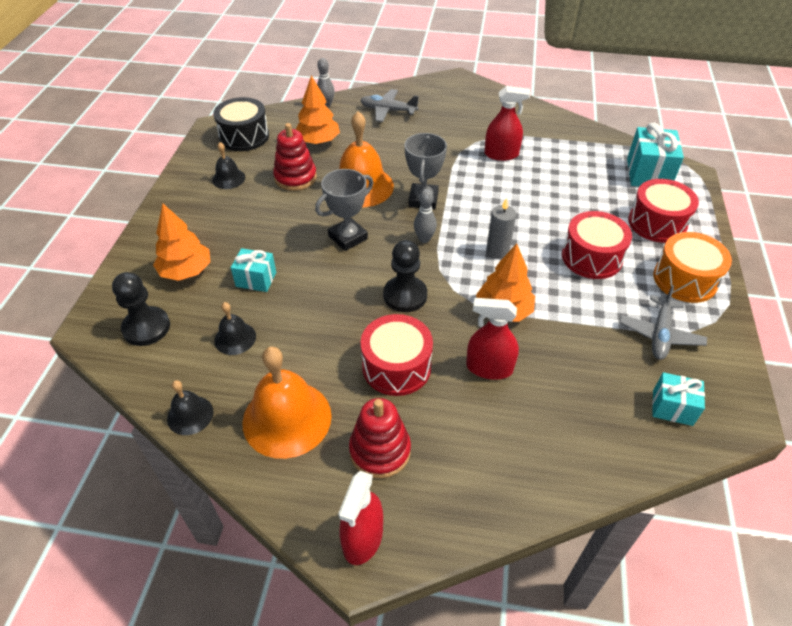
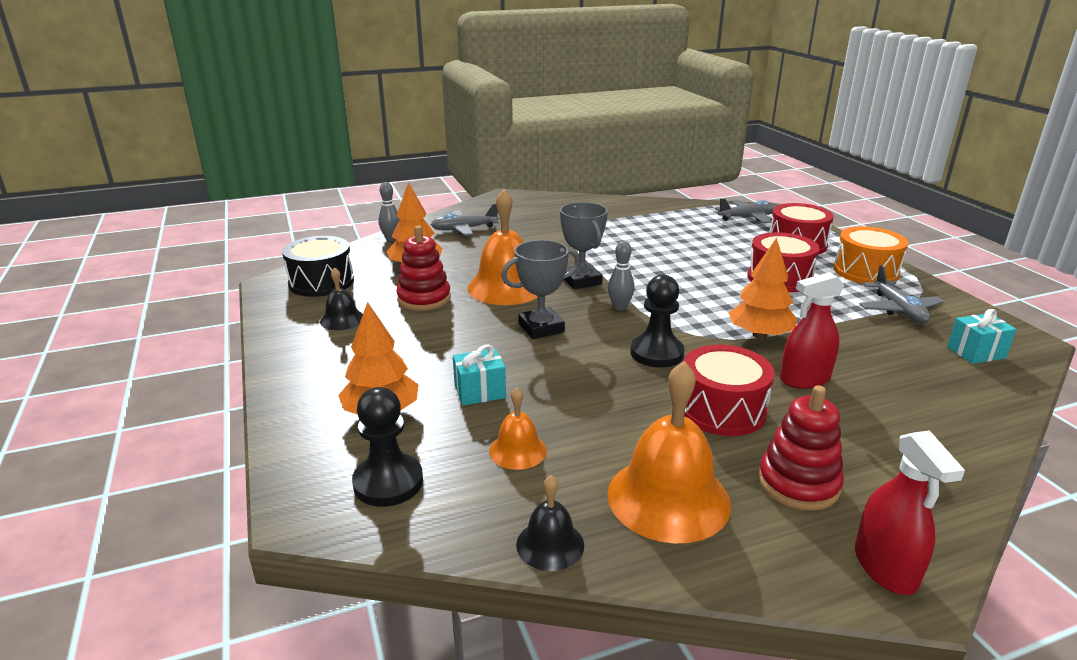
camera: 30 degrees left, 20 degrees down
black bell [214,302,256,355] -> orange bell [489,388,547,470]
grey trophy [315,169,373,251] -> grey trophy turned 45 degrees clockwise [501,240,580,339]
red spray bottle [484,86,531,161] -> none
grey candle [486,198,516,259] -> none
turquoise gift [627,122,684,187] -> grey plane [715,198,777,223]

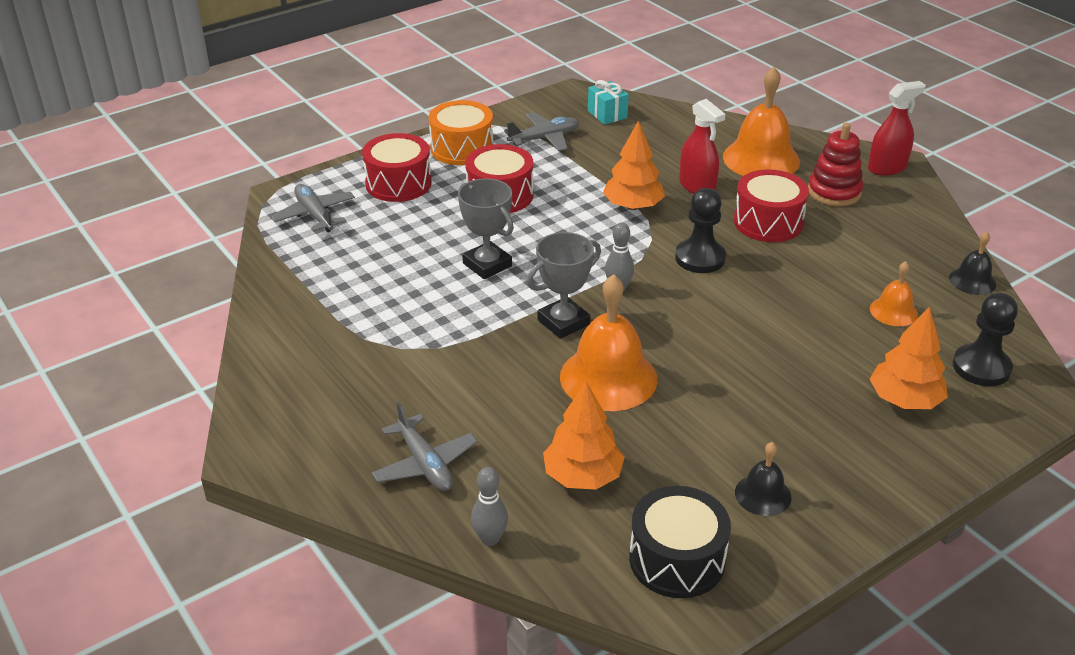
camera: 105 degrees left, 10 degrees up
red stacking toy [396,226,451,311] -> none
turquoise gift [453,345,506,406] -> none
grey trophy [501,240,580,339] -> grey trophy moved to [458,178,514,279]
orange bell [607,361,731,543] -> orange bell moved to [723,67,800,176]

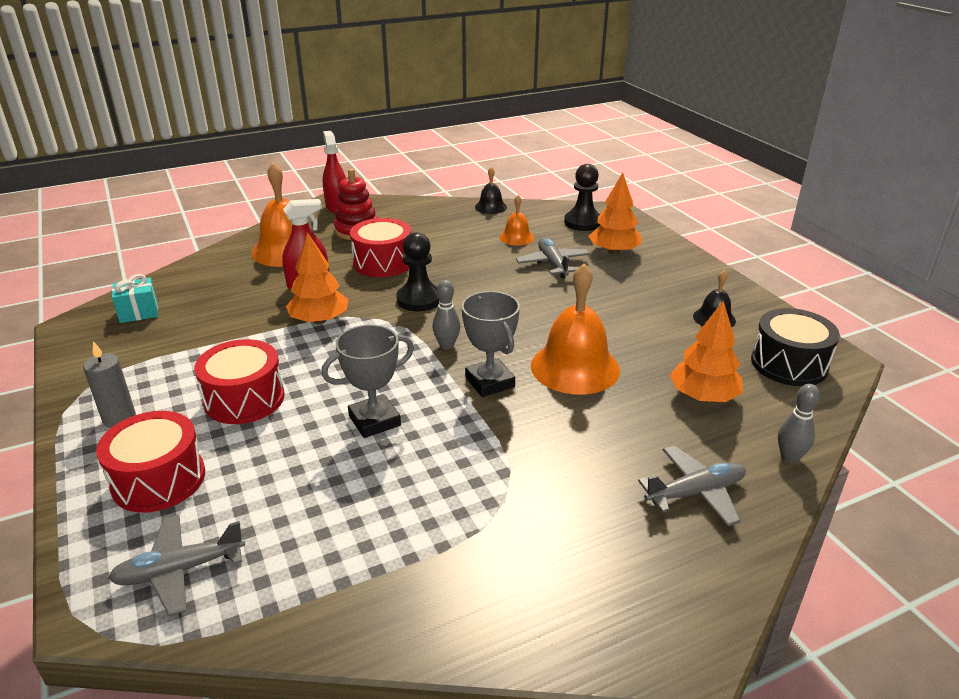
camera: 80 degrees left, 5 degrees down
orange drum [429,100,494,165] -> grey candle [83,341,136,428]
grey plane [504,112,579,151] -> grey plane moved to [516,237,590,278]

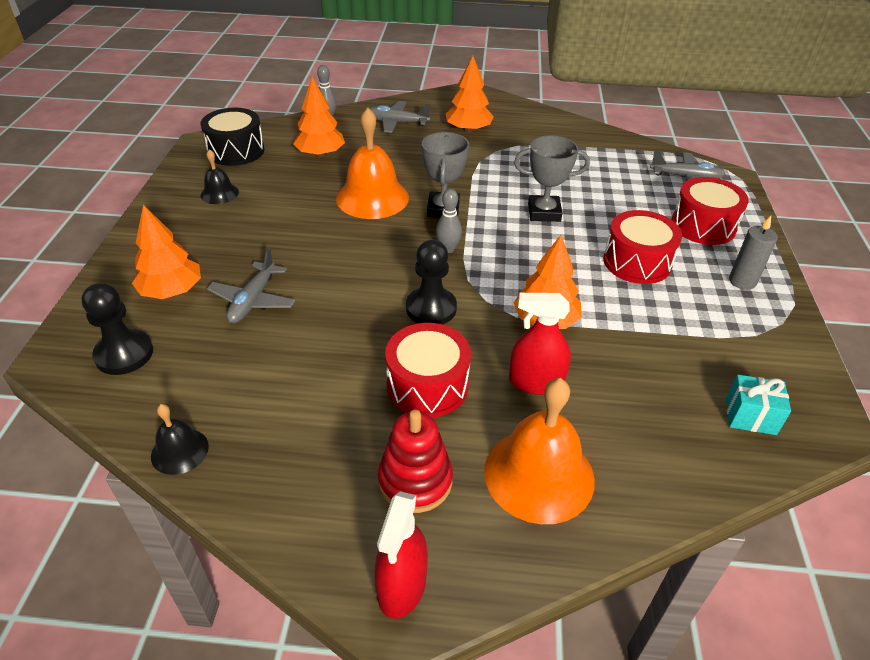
camera: 150 degrees left, 10 degrees up
orange bell [499,195,534,246] -> none
none -> orange tree [446,56,494,133]

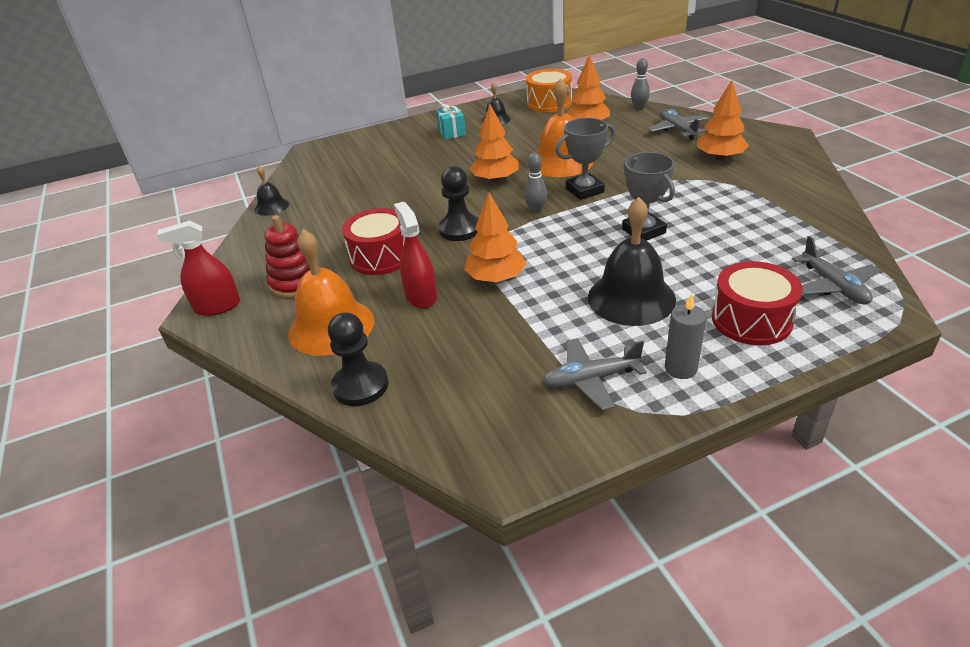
camera: 65 degrees right, 5 degrees down
black pawn [82,283,153,375] -> black pawn moved to [328,312,388,406]
orange tree [132,205,201,299] -> orange tree moved to [470,105,519,183]
black drum [200,108,265,166] -> orange drum [526,69,572,112]
grey plane [207,248,296,324] -> grey plane moved to [542,338,647,410]
red drum [603,210,682,284] -> black bell [588,197,676,326]
turquoise gift [726,375,791,435] -> turquoise gift moved to [436,104,466,140]

